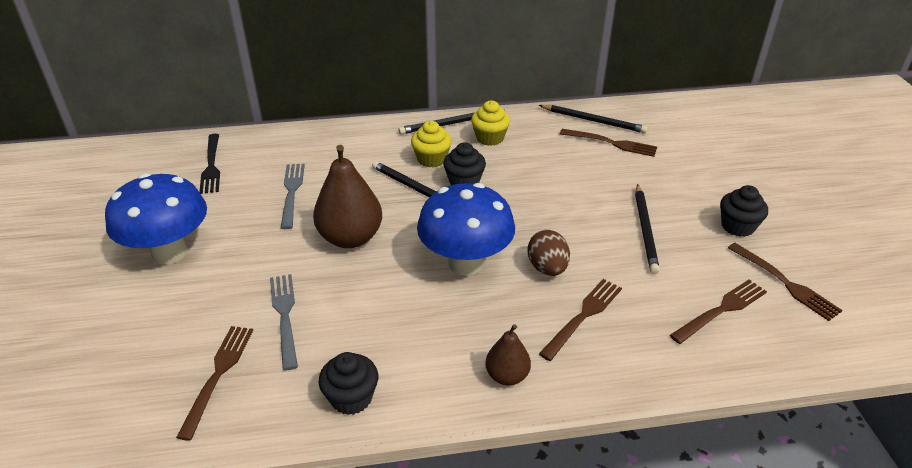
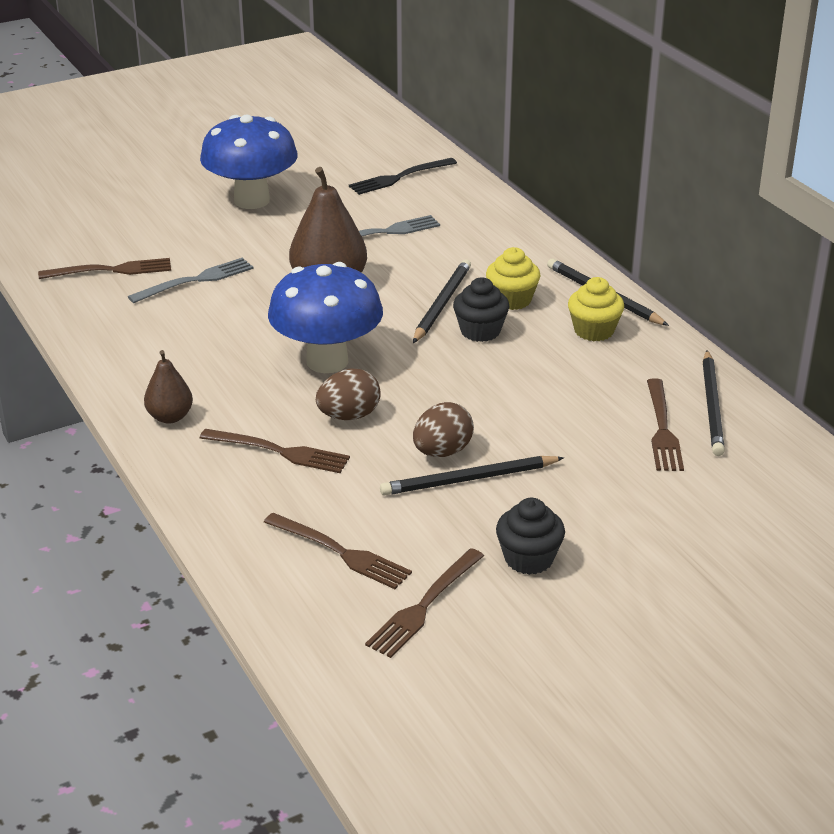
camera: 70 degrees right, 5 degrees down
black cupcake [319,352,378,415] -> none
none -> brown egg [413,402,474,457]

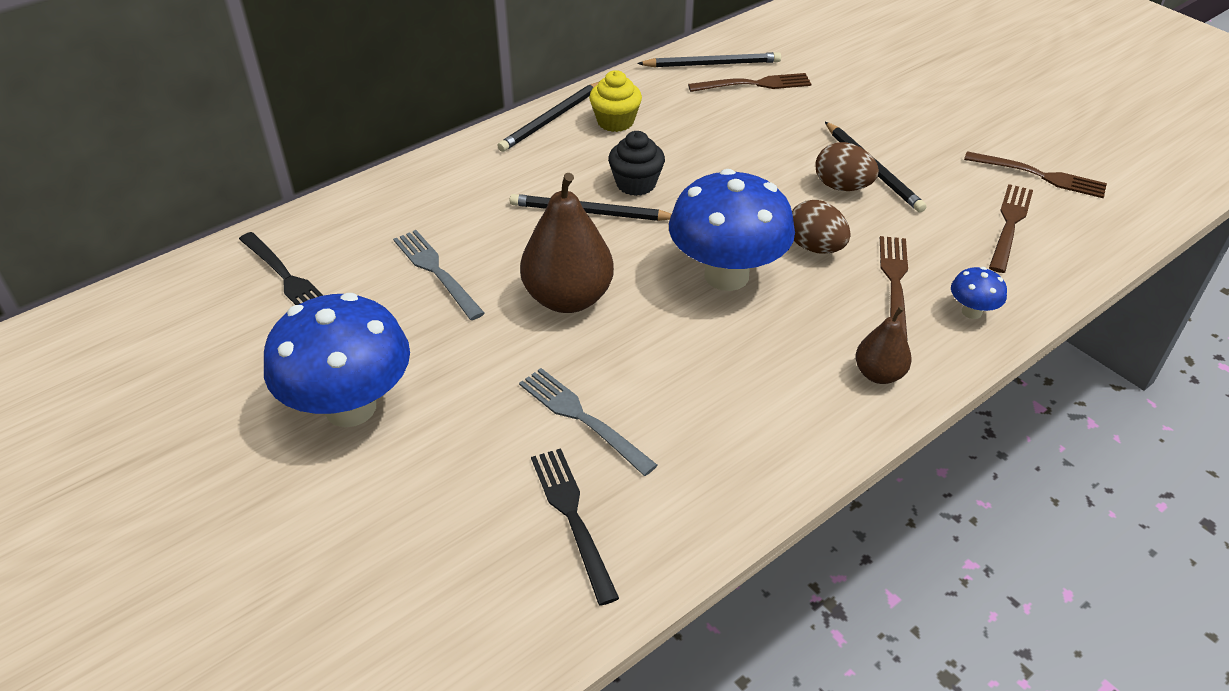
camera: 100 degrees left, 10 degrees up
brown fork [38,258,171,279] -> black fork [531,448,619,606]
yellow cupcake [486,247,540,310] -> none
black cupcake [496,498,565,575] -> none
none -> blue mushroom [951,267,1007,319]

